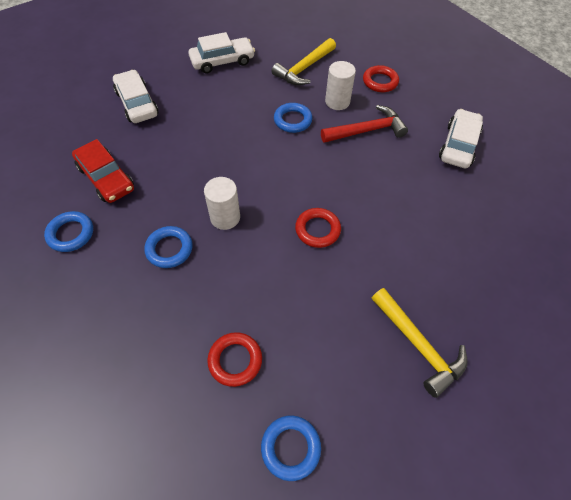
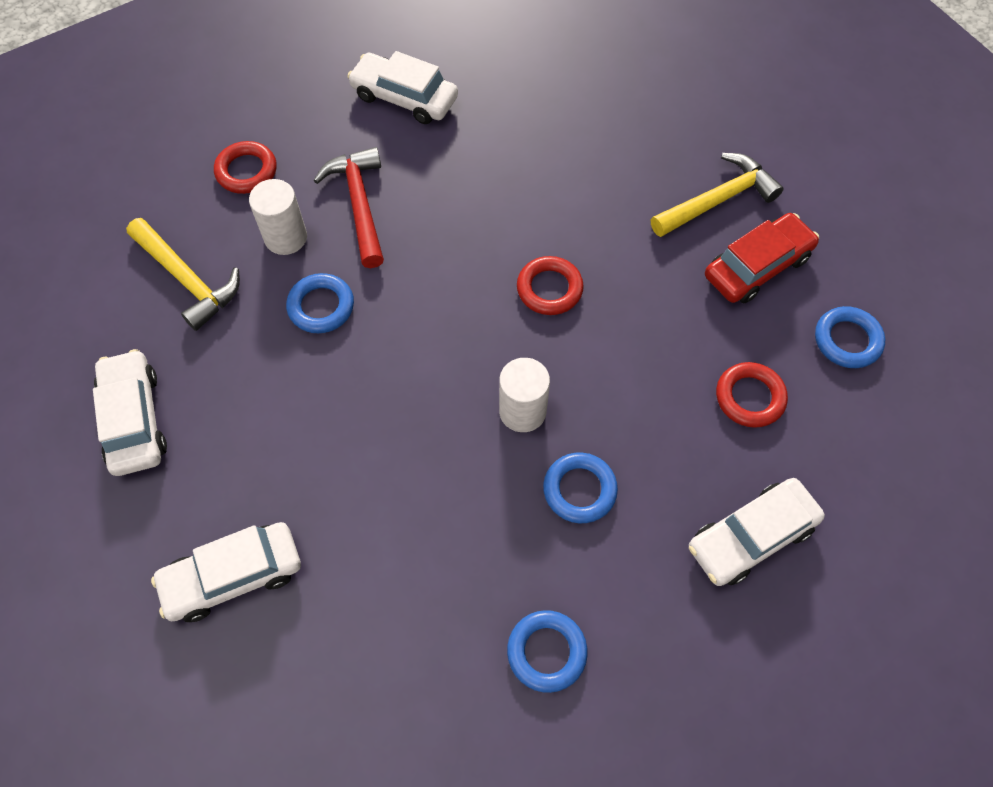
camera: 85 degrees left, 5 degrees up
red car [72,139,134,203] -> red car moved to [705,213,819,303]
none -> white car [689,478,825,586]

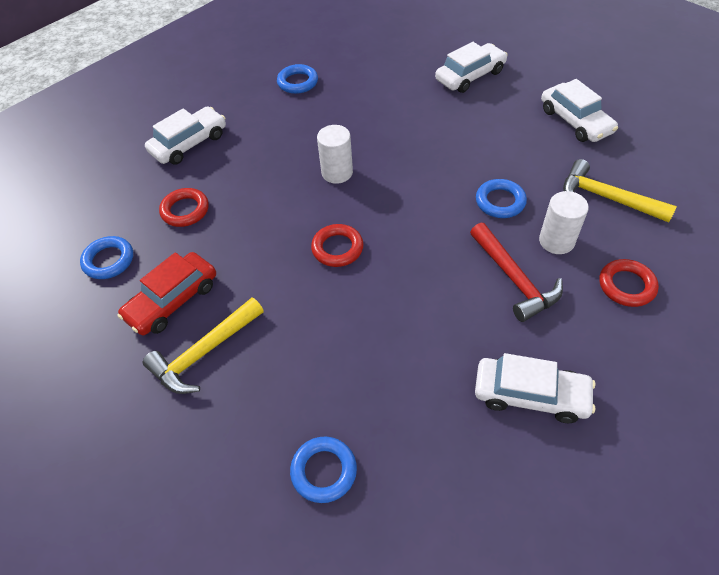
camera: 170 degrees right, 10 degrees down
blue ring [543,452,618,523] -> blue ring moved to [290,436,357,503]

